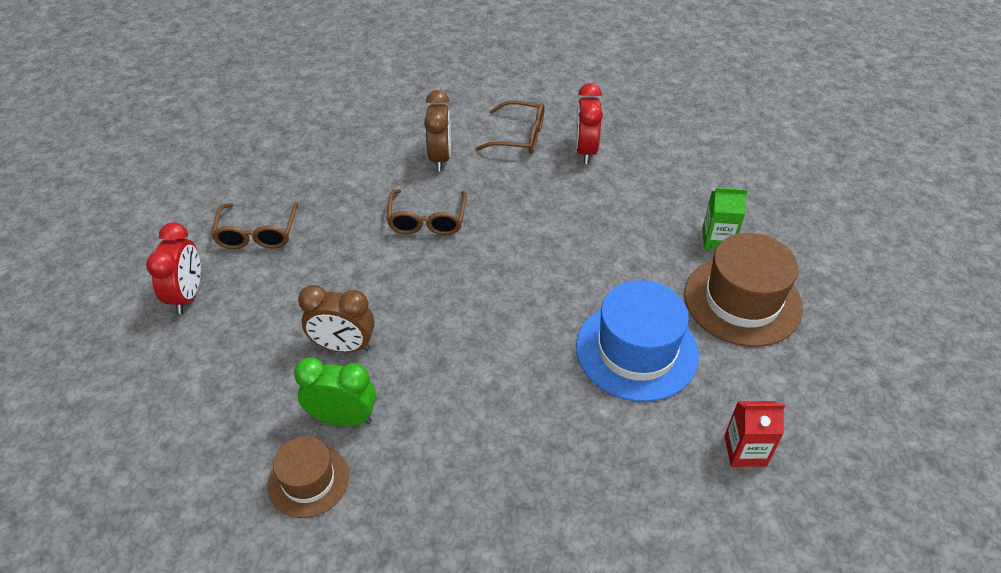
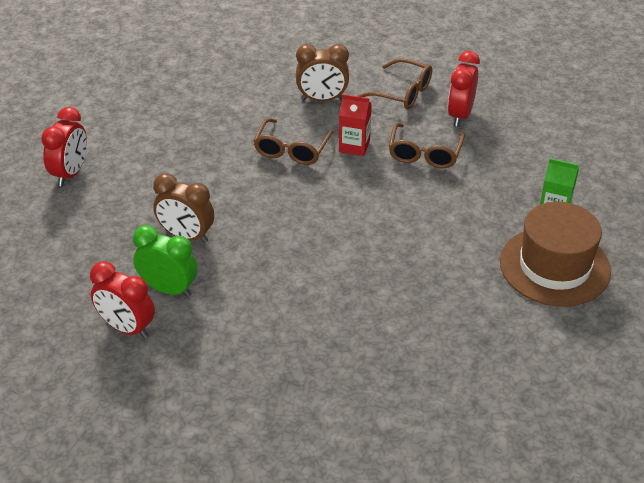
camera: 15 degrees right, 5 degrees down
brown glasses [211,202,298,249] -> brown glasses moved to [389,123,465,168]
brown hat [267,436,349,518] -> red clock [90,261,155,338]
brown clock [424,90,451,171] -> brown clock turned 75 degrees clockwise [296,44,349,101]
blue hat [576,280,699,402] -> none
red carton [724,401,785,467] -> red carton moved to [339,94,372,156]

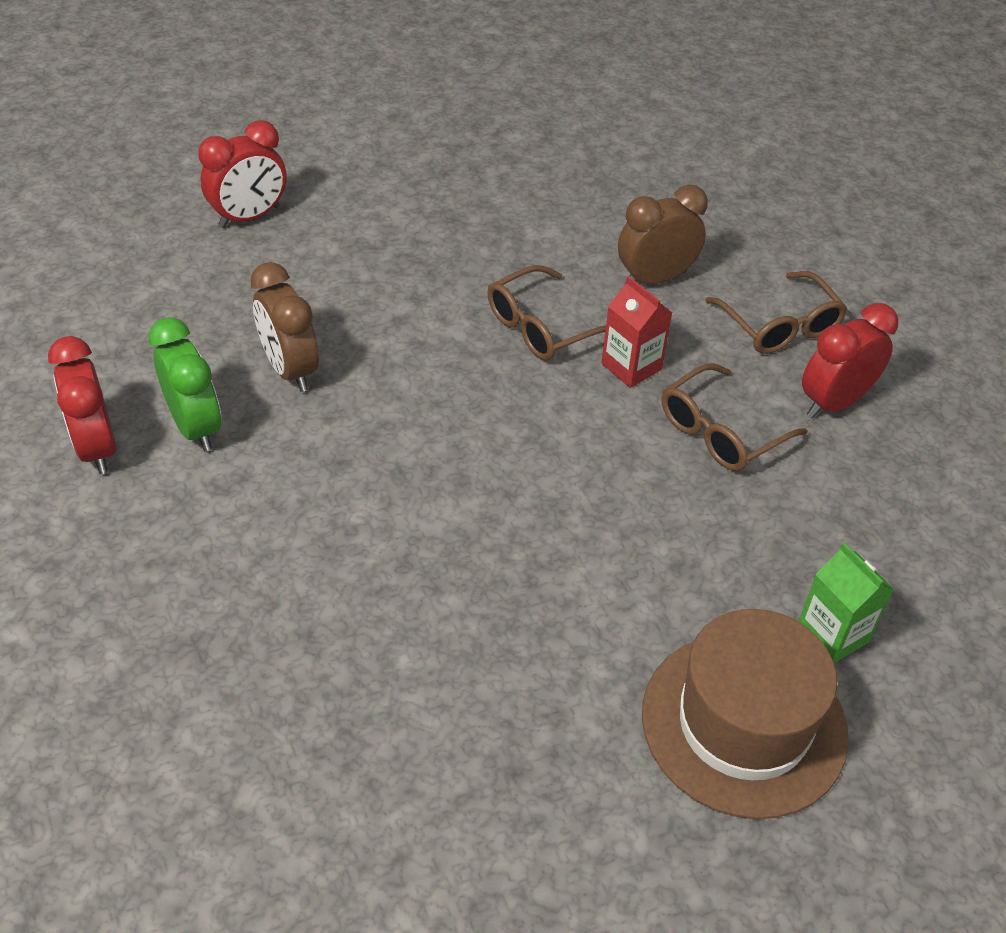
camera: 35 degrees right, 5 degrees up
brown clock [296,44,349,101] -> brown clock turned 120 degrees clockwise [618,185,708,284]

